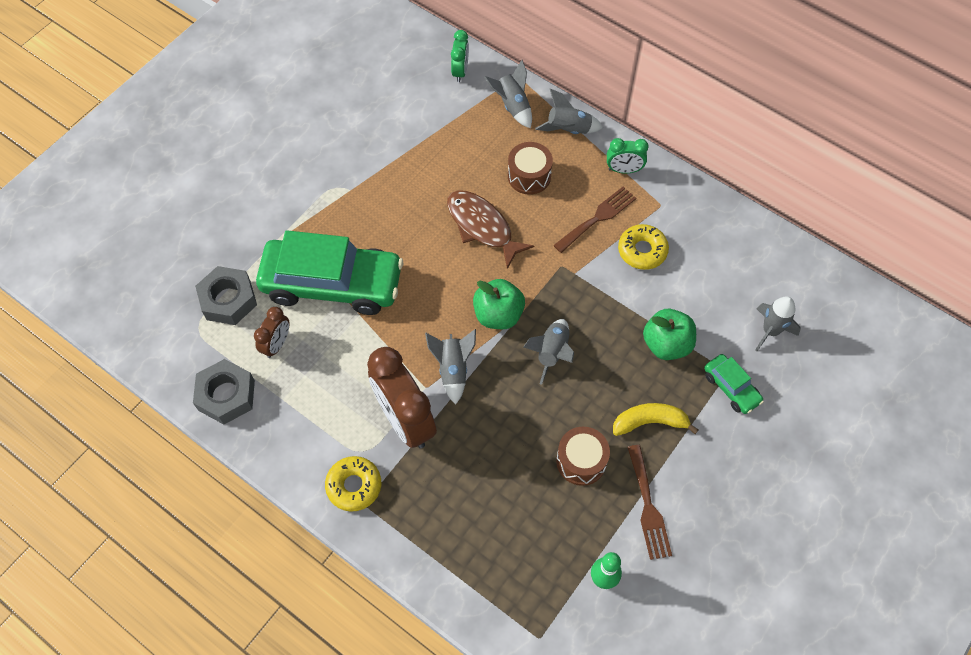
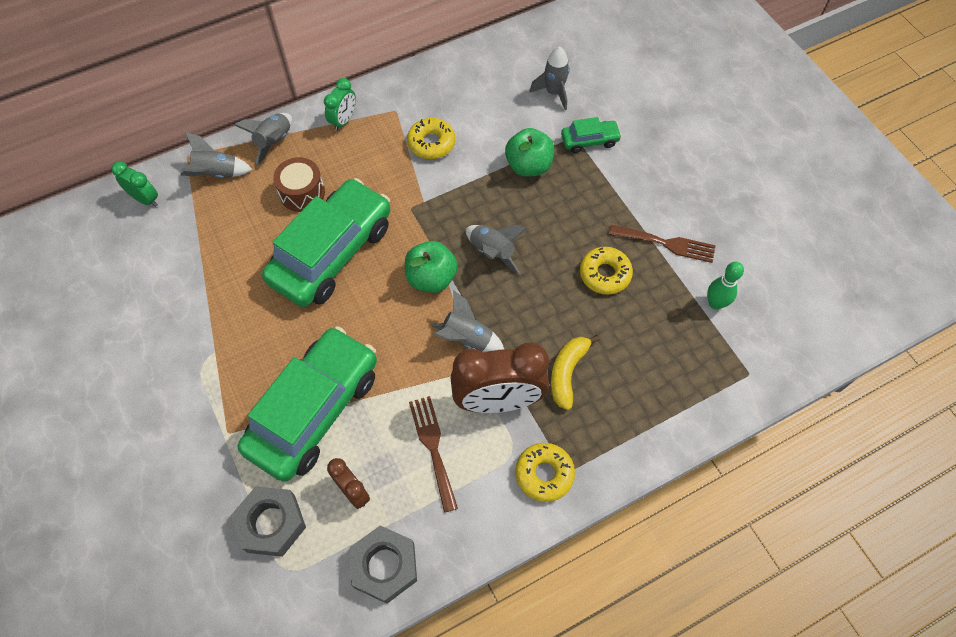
camera: 65 degrees left, 0 degrees up
brown fish [447,191,534,269] -> green car [262,178,391,307]
brown fork [553,187,636,253] -> brown fork moved to [409,396,458,513]
brown drum [556,427,610,486] -> yellow donut [580,247,633,295]
yellow banana [613,403,698,436] -> yellow banana moved to [551,335,600,410]

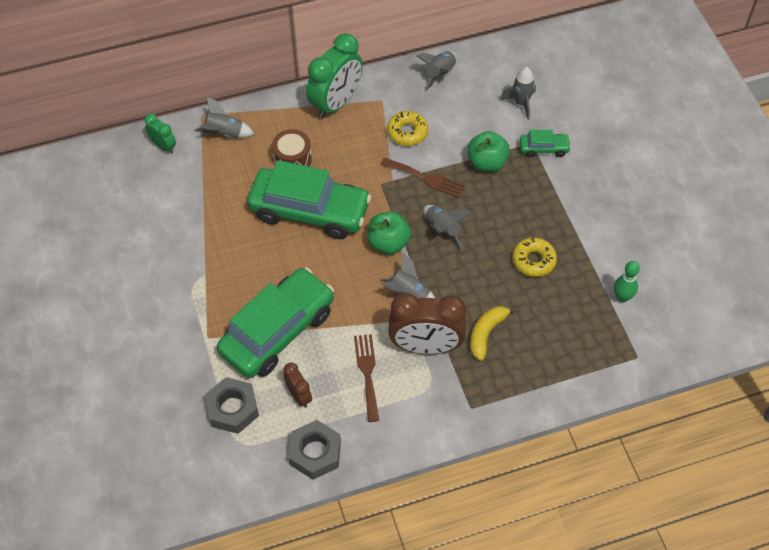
camera: 10 degrees right, 5 degrees down
grey rocket [234,113,292,166] -> grey rocket moved to [416,51,457,91]
green car [262,178,391,307] -> green car turned 60 degrees clockwise [247,160,372,239]
green clock [324,78,356,131] -> green clock [306,33,363,119], size x1.98
yellow donut [515,443,575,502] -> none
brown fork [609,225,715,263] -> brown fork moved to [380,157,465,198]

